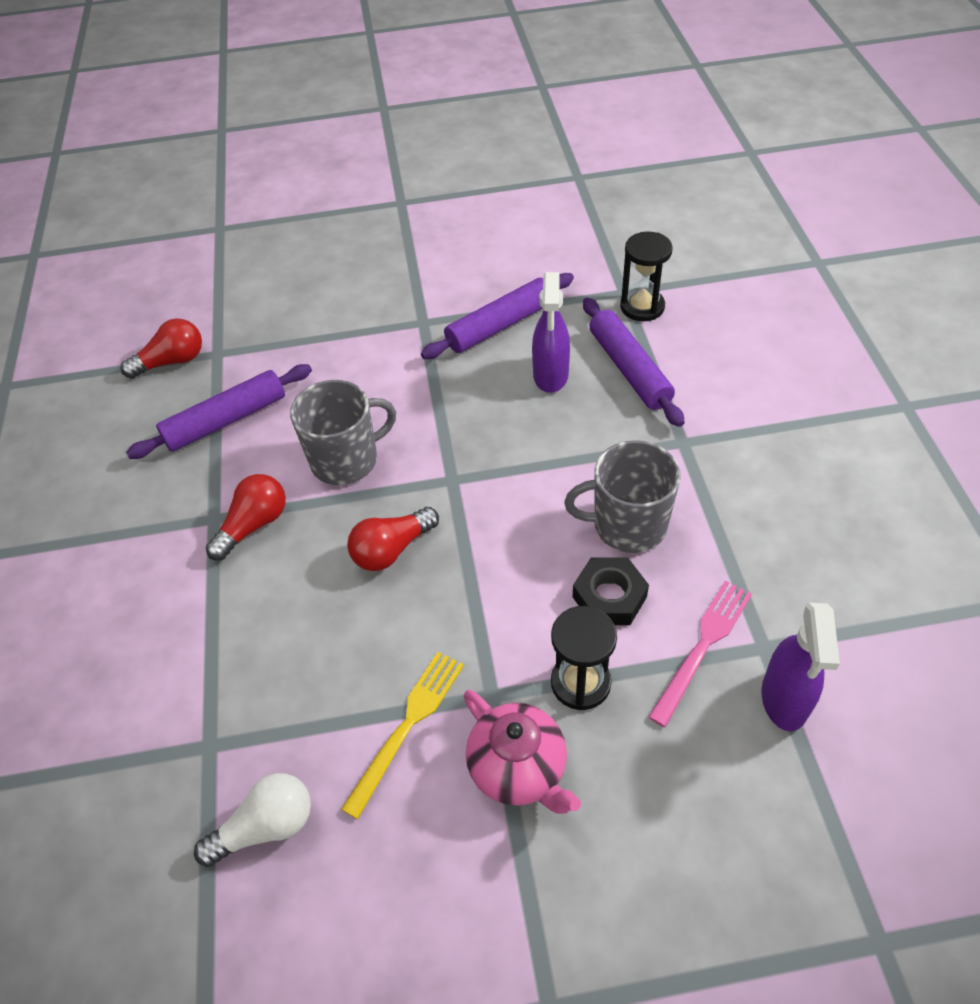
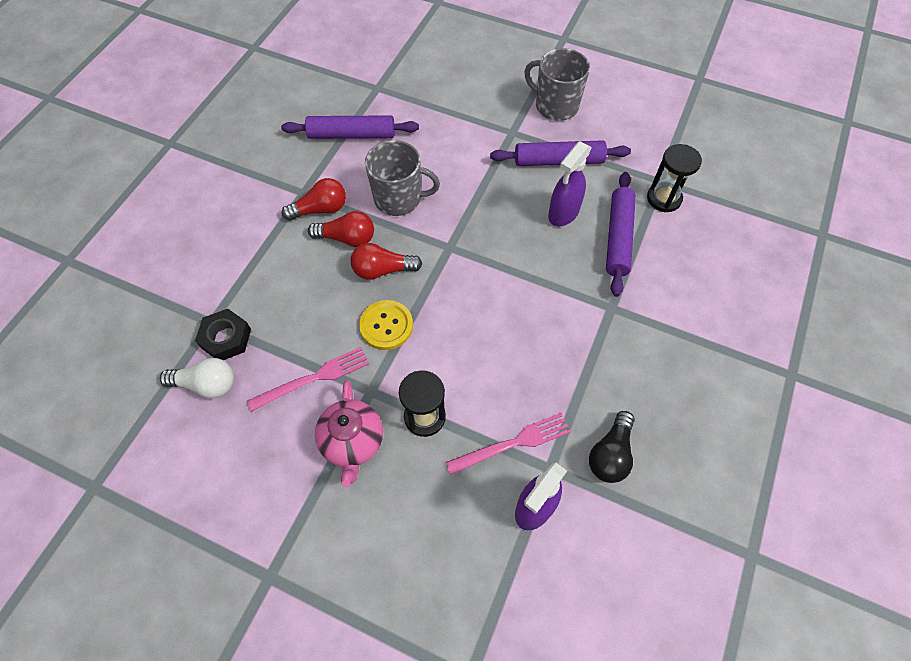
camera: 30 degrees right, 10 degrees up
red light bulb [121,318,202,379] -> red light bulb moved to [308,211,374,247]
yellow fork [341,652,464,819] -> pink fork [247,347,369,412]
grey mug [564,440,681,553] -> grey mug moved to [524,48,590,121]
black nut [573,557,649,625] -> black nut moved to [195,309,251,360]
none -> yellow button [359,300,413,350]
none -> black light bulb [589,411,635,483]

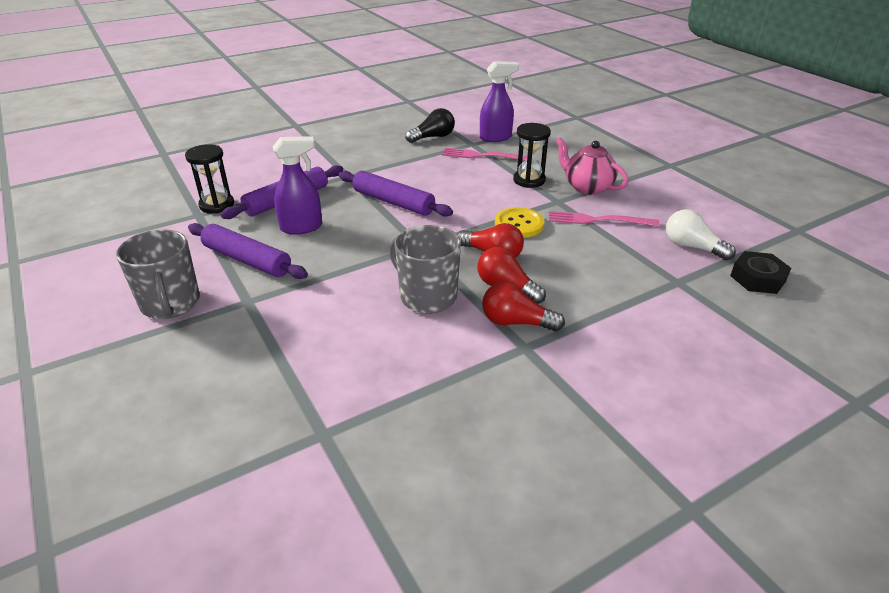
camera: 145 degrees left, 25 degrees down
black nut [195,309,251,360] -> black nut moved to [730,251,791,294]
purple rolling pin [281,115,419,139] -> purple rolling pin moved to [338,171,453,217]
pink teapot [315,380,383,487] -> pink teapot turned 75 degrees counterclockwise [556,137,629,195]

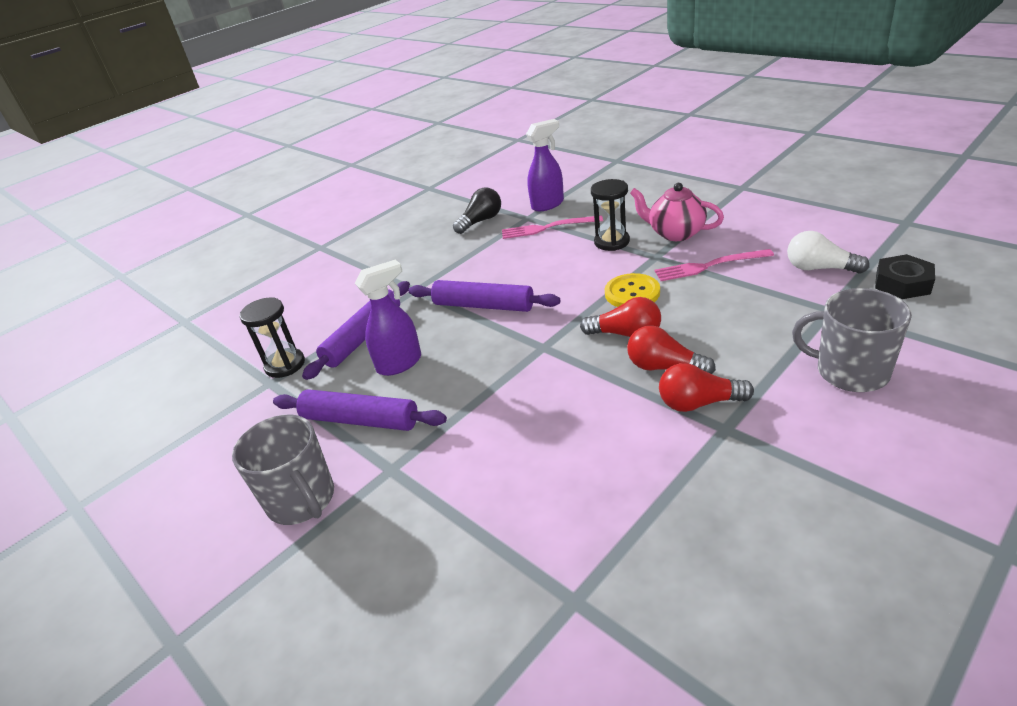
camera: 10 degrees left, 0 degrees up
grey mug [389,225,461,314] -> grey mug moved to [792,288,912,392]

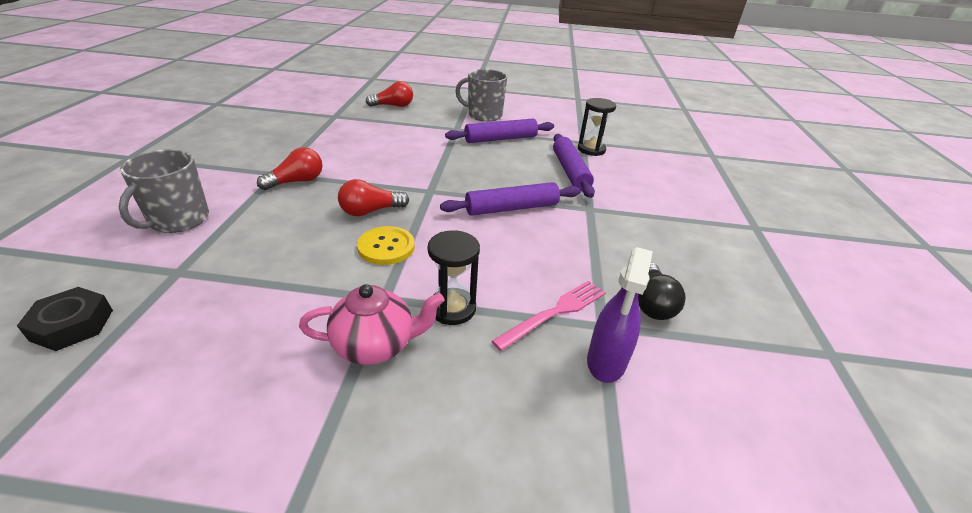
camera: 135 degrees right, 0 degrees up
purple spray bottle [355,260,421,376] -> none
red light bulb [627,326,716,374] -> red light bulb moved to [366,81,413,107]
pink fork [655,249,774,281] -> none
white light bulb [787,231,870,274] -> none
grey mug [792,288,912,392] -> grey mug turned 120 degrees clockwise [119,149,209,233]

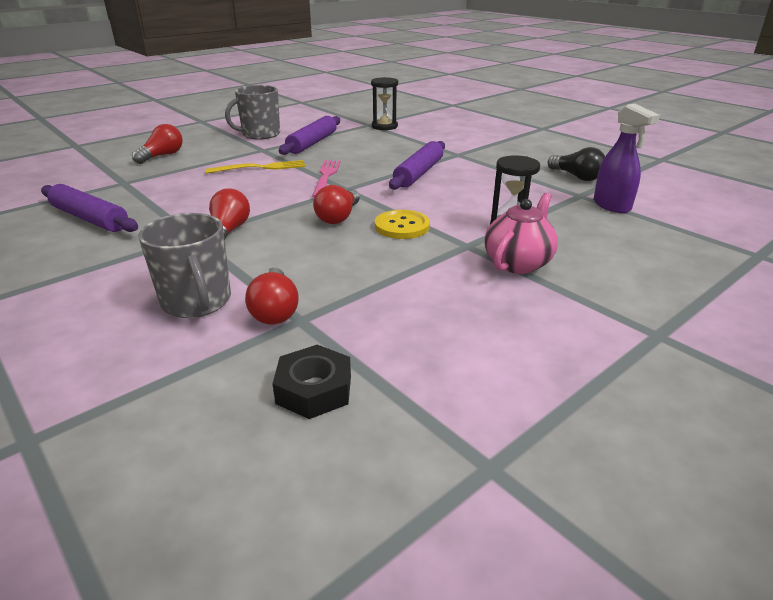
camera: 45 degrees left, 5 degrees down
pink fork [492,280,606,351] -> pink fork moved to [312,160,340,198]
purple rolling pin [553,134,595,198] -> purple rolling pin moved to [41,184,138,232]
none -> yellow fork [205,160,306,174]
none -> red light bulb [245,268,299,324]

